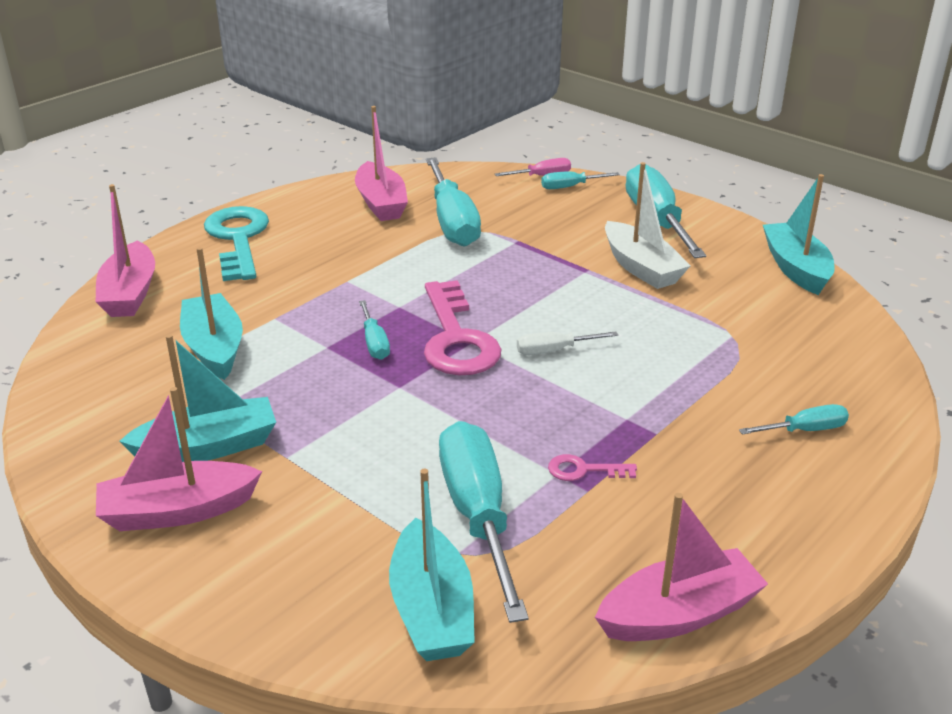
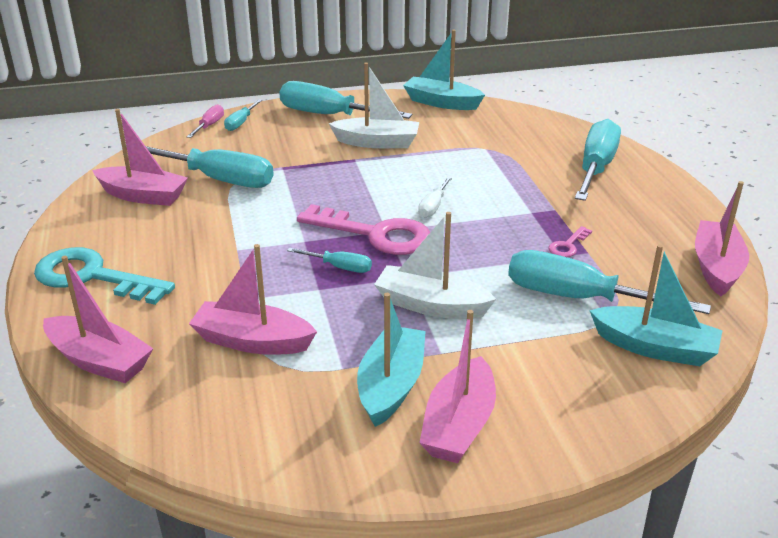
camera: 55 degrees left, 0 degrees up
turquoise boat [180,247,243,380] -> pink boat [189,244,317,355]
turquoise screwdriver [739,404,849,435] -> turquoise screwdriver [575,119,621,201], size x2.09
none -> white boat [374,212,496,319]

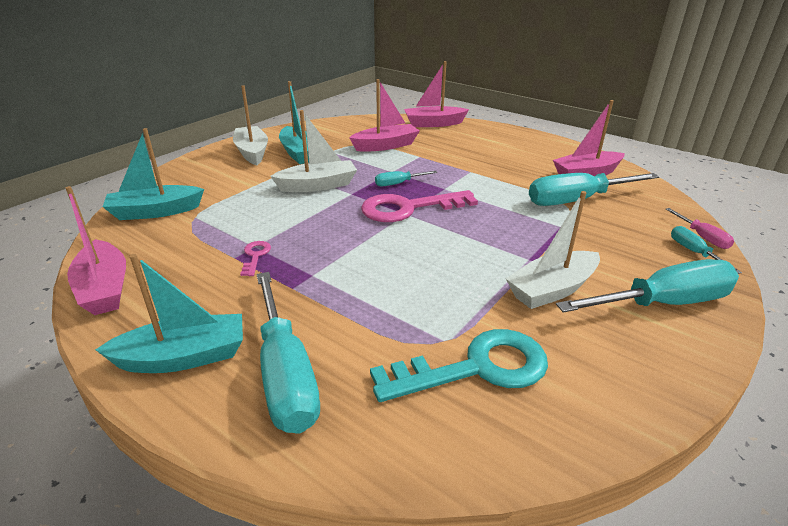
camera: 140 degrees right, 0 degrees up
turquoise key [34,247,175,305] -> turquoise key moved to [370,329,548,402]
turquoise boat [403,30,485,110] -> turquoise boat moved to [95,254,243,373]
white screwdriver [418,176,453,218] -> none
pink boat [420,310,496,463] -> white boat [233,85,268,165]
turquoise screwdriver [508,250,711,314] -> none

